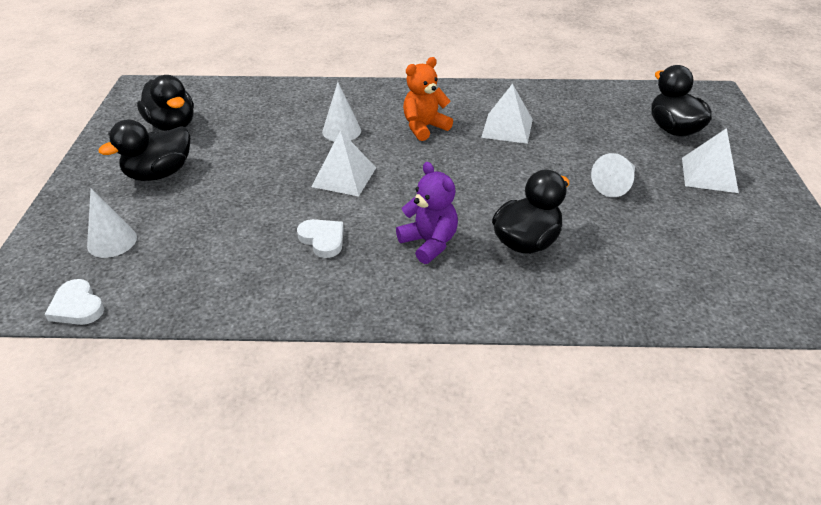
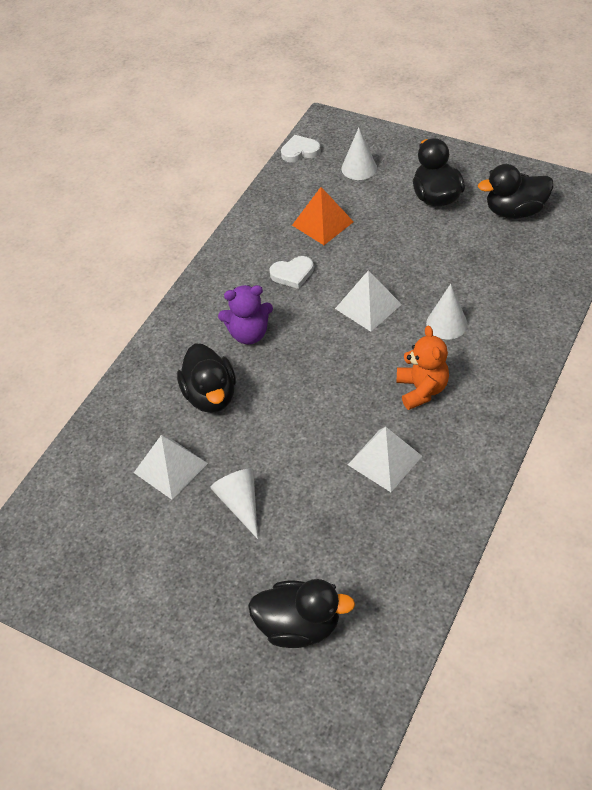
camera: 120 degrees right, 10 degrees up
white pyramid [682,128,739,193] -> white pyramid moved to [134,435,208,500]
none -> orange pyramid [292,187,354,245]

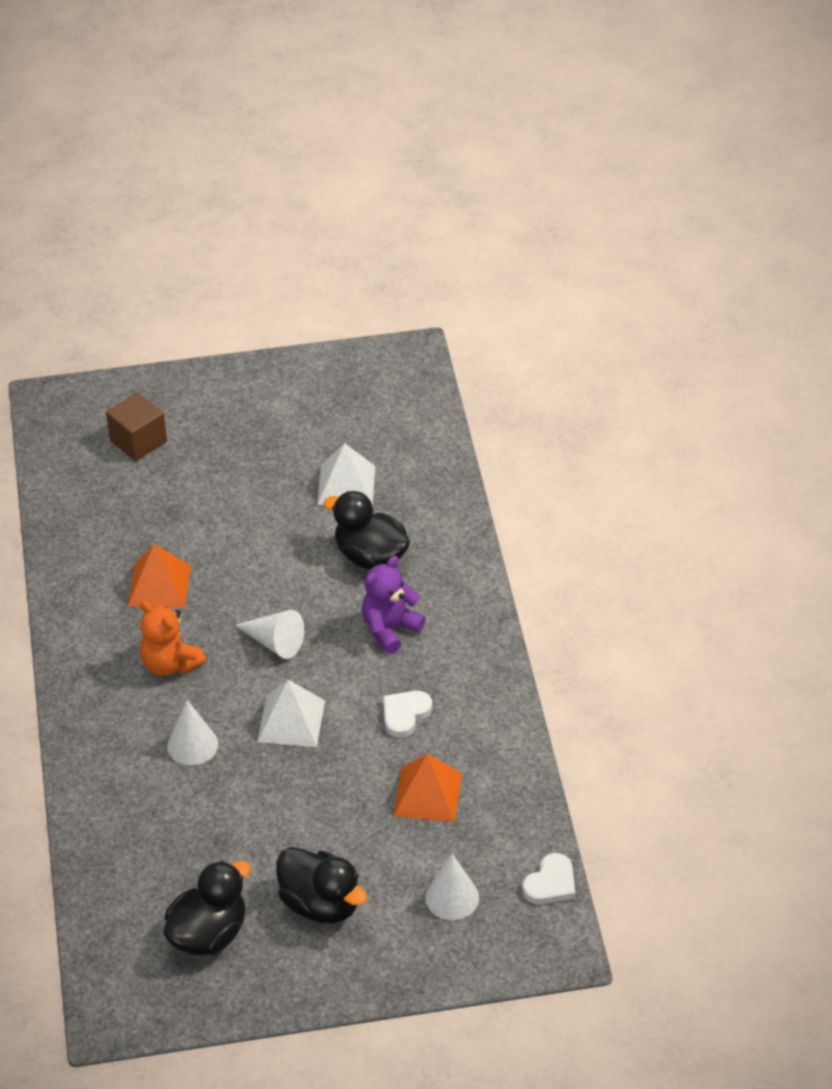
camera: 140 degrees right, 5 degrees down
white cone [210,468,258,539] -> white cone moved to [235,610,304,659]
black duck [248,579,355,648] -> brown cube [106,392,167,461]
white pyramid [348,427,422,492] -> orange pyramid [128,544,191,608]

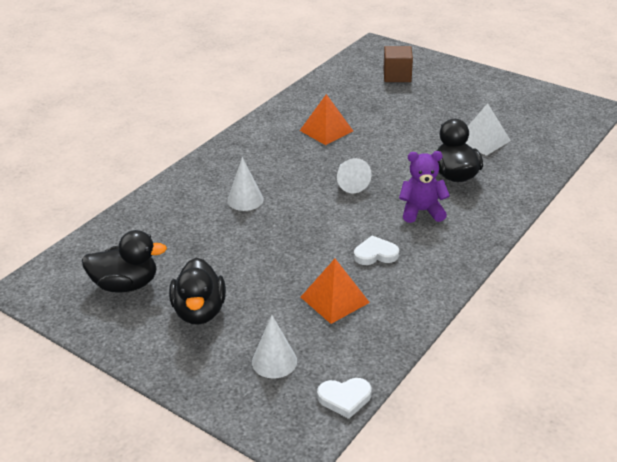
camera: 45 degrees right, 10 degrees down
orange teddy bear [140,601,206,676] -> none
white pyramid [257,680,325,747] -> none

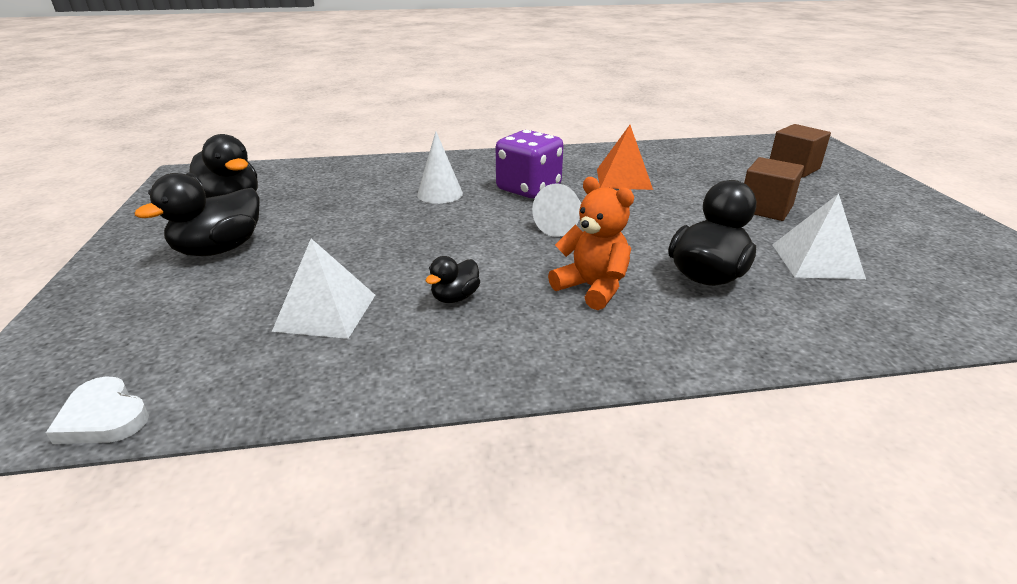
camera: 45 degrees right, 5 degrees down
white cone [252,315,297,379] -> none
orange pyramid [301,259,370,324] -> white pyramid [272,239,375,339]
white heart [354,236,399,265] -> black duck [426,256,480,303]
purple teddy bear [399,151,450,223] -> orange teddy bear [548,177,634,310]
none -> purple dice [496,130,564,198]
none -> brown cube [744,157,804,221]

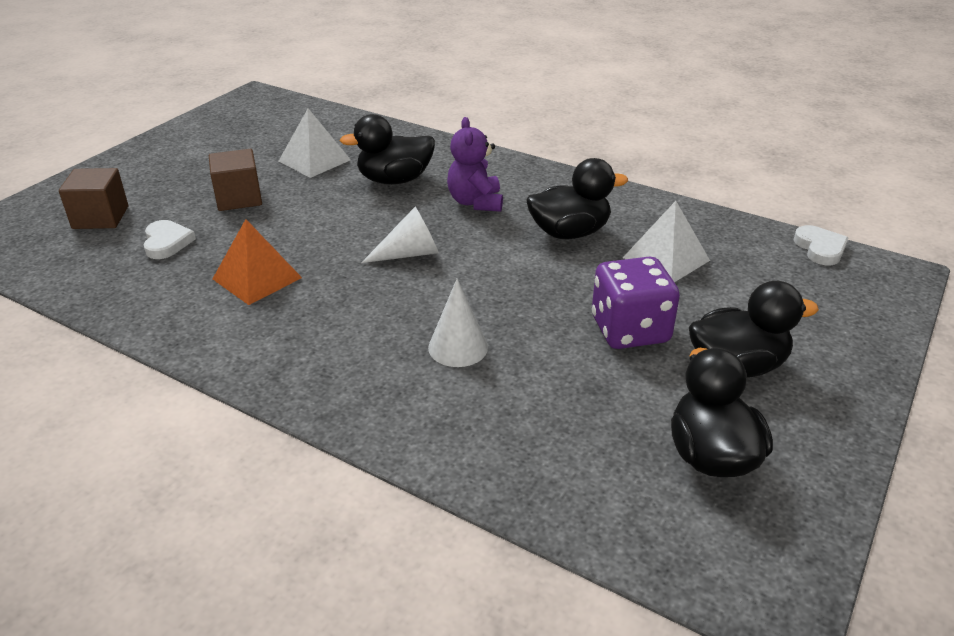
camera: 140 degrees left, 5 degrees up
black duck [426,256,480,303] -> black duck [526,158,628,239], size x1.89
purple dice [496,130,564,198] -> purple dice moved to [592,256,680,349]
orange teddy bear [548,177,634,310] -> purple teddy bear [447,117,503,212]
none -> white heart [144,220,196,259]

